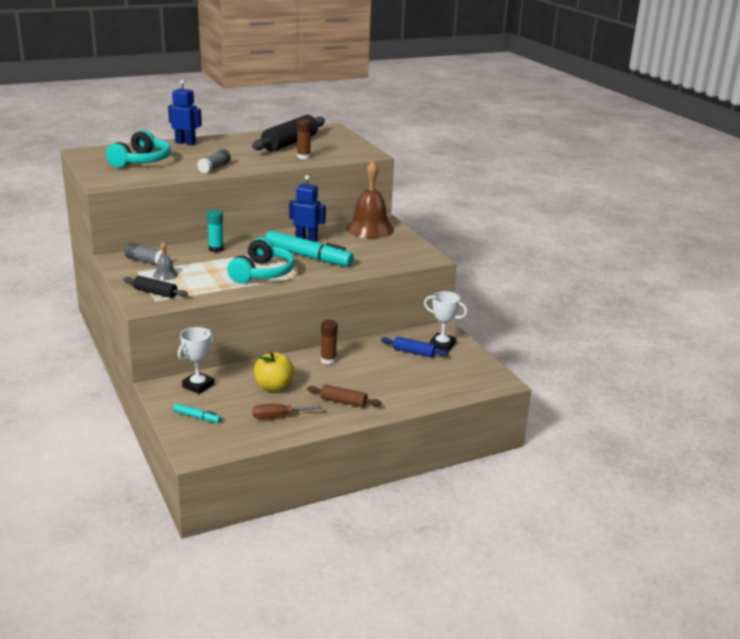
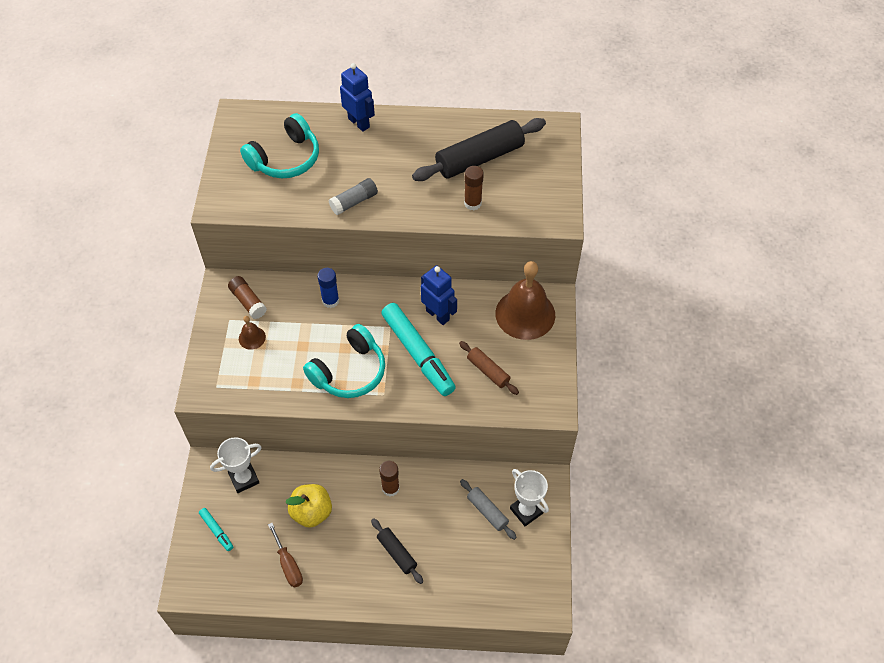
camera: 30 degrees right, 30 degrees up
black rolling pin [123,276,188,298] -> black rolling pin moved to [371,518,423,584]
grey glue stick [125,243,168,265] -> brown glue stick [228,276,267,319]
grey bell [153,242,178,280] -> brown bell [239,316,266,350]
turquoise glue stick [207,210,224,252] -> blue glue stick [317,268,339,308]
brown screwdriver [252,404,322,419] -> brown screwdriver turned 135 degrees counterclockwise [268,523,303,588]
brown rolling pin [307,385,381,407] -> brown rolling pin moved to [459,341,519,395]
blue rolling pin [381,336,449,358] -> grey rolling pin [460,479,517,540]

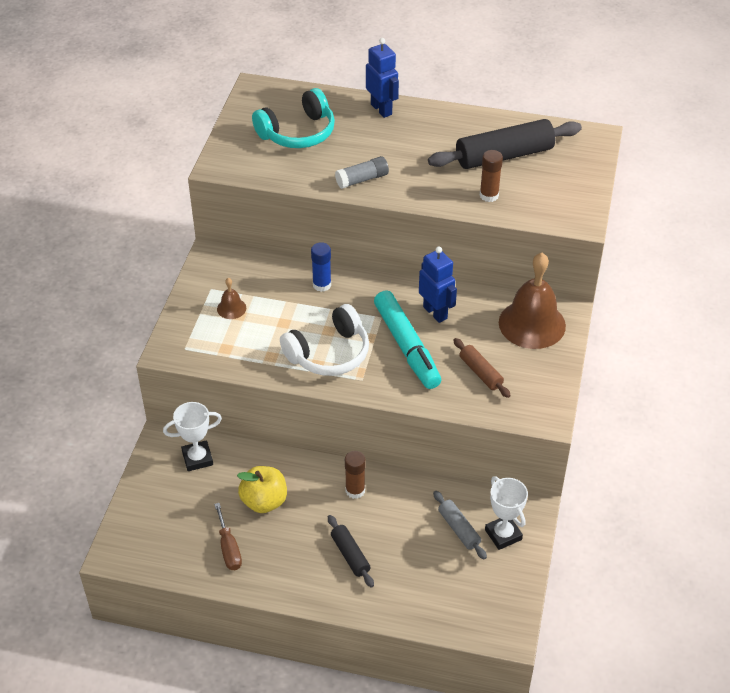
camera: 10 degrees right, 10 degrees down
turquoise marker [199,508,233,551] -> none
brown glue stick [228,276,267,319] -> none
turquoise headphones [303,324,385,398] -> white headphones [280,304,369,376]

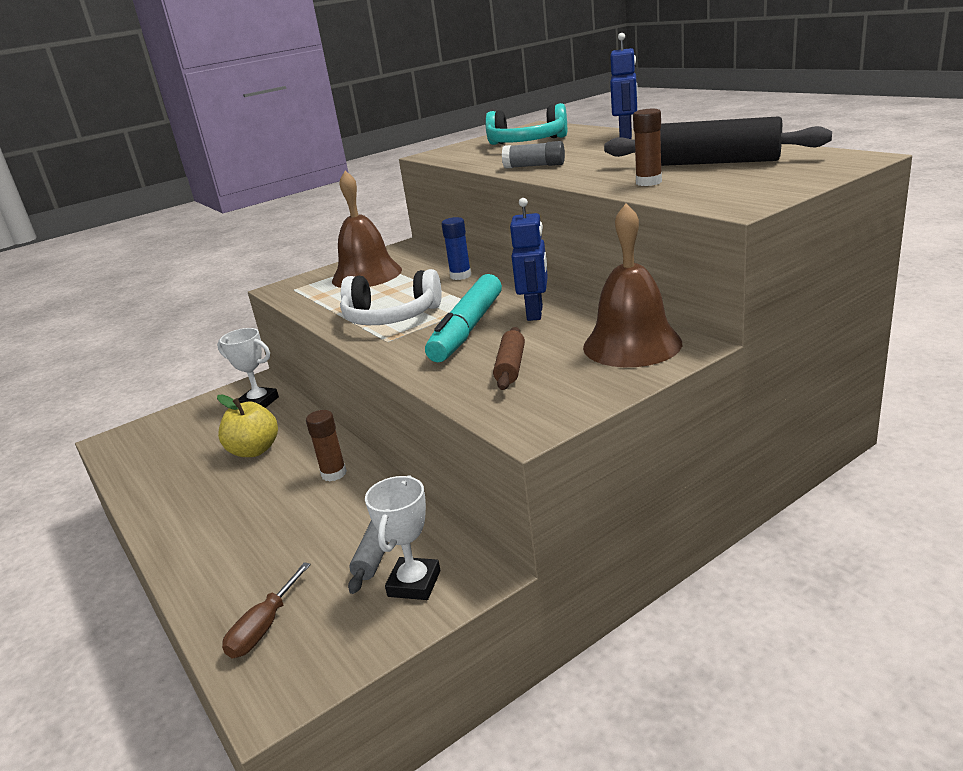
camera: 45 degrees right, 20 degrees down
brown screwdriver [214,503,242,570] -> brown screwdriver moved to [222,562,311,659]
brown bell [217,278,246,319] -> brown bell [332,171,402,288], size x2.25
black rolling pin [328,515,374,588] -> none

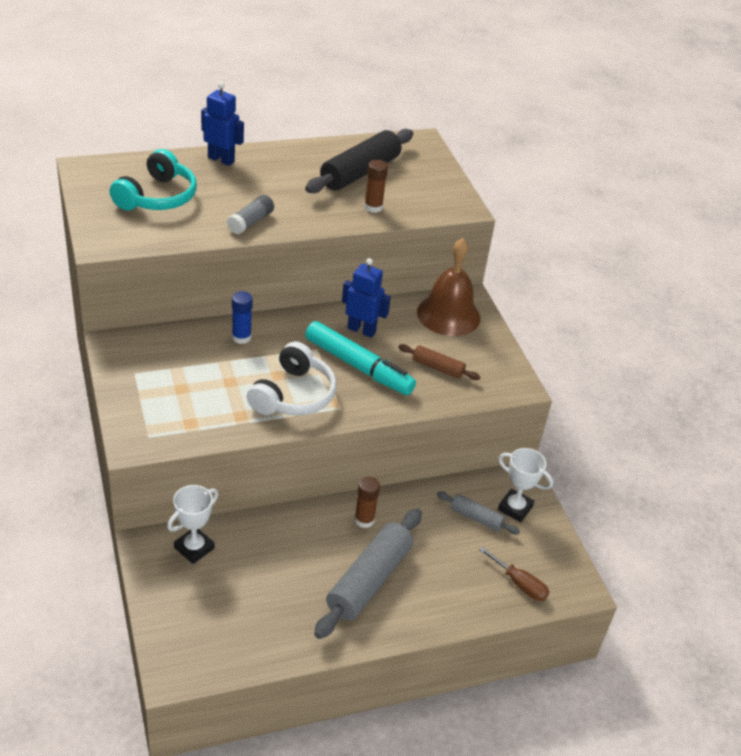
camera: 80 degrees left, 15 degrees up
yellow apple [217,394,278,457] -> none
brown bell [332,171,402,288] -> none
none -> grey rolling pin [314,508,422,639]

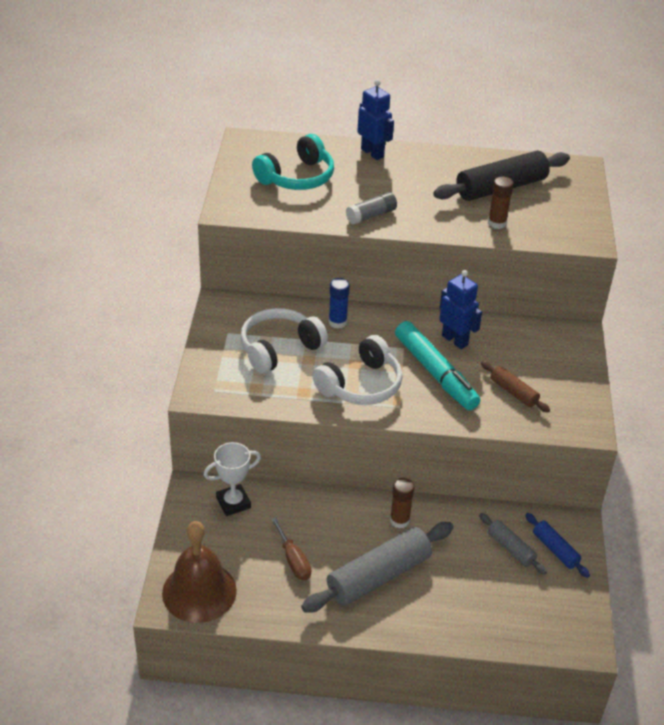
camera: 25 degrees right, 0 degrees up
brown bell [417,238,480,336] -> brown bell moved to [162,521,237,623]
brown screwdriver [479,547,549,601] -> brown screwdriver moved to [271,517,311,580]
white trophy [498,448,553,522] -> blue rolling pin [525,513,590,578]
none -> white headphones [240,308,328,374]

